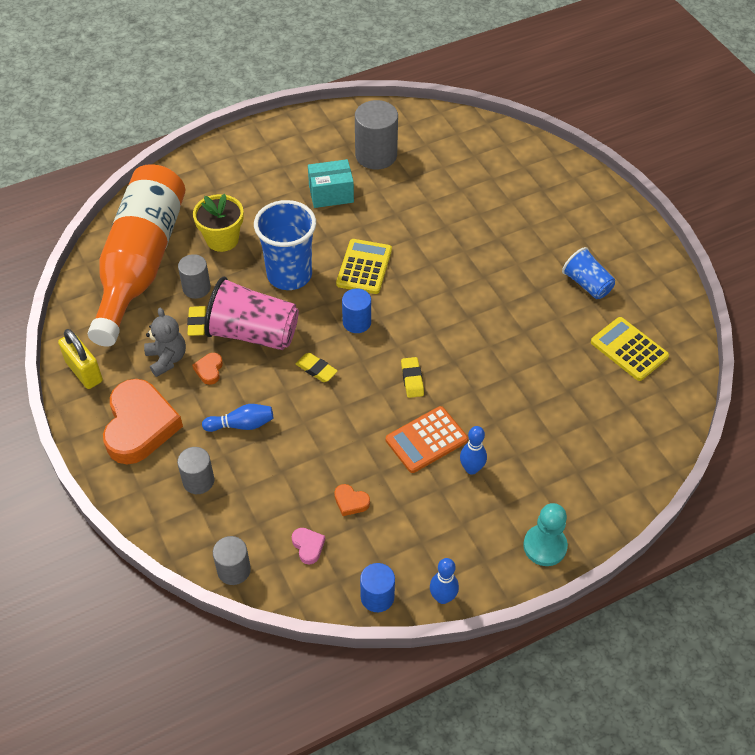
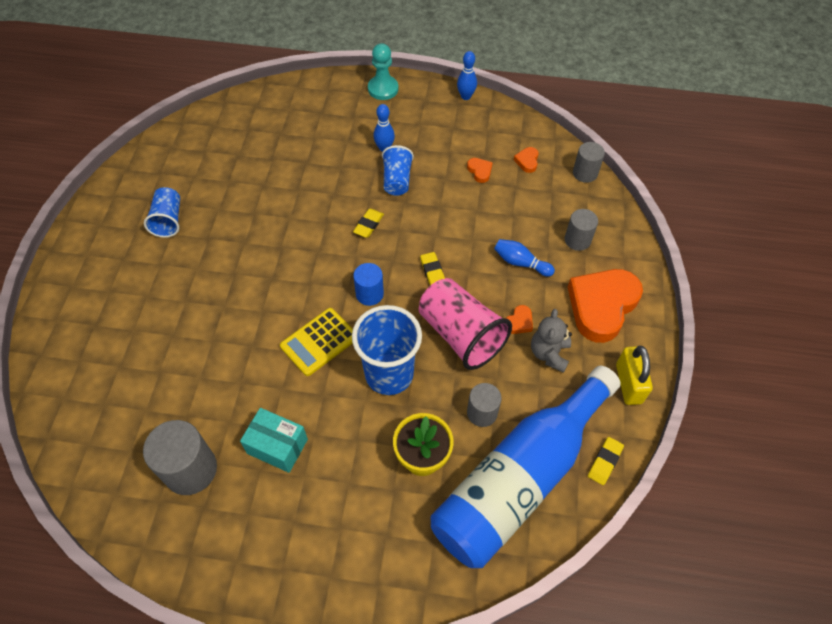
camera: 145 degrees left, 5 degrees up
orange bottle [88,164,185,347] -> blue bottle [431,365,621,568]
yellow eraser [187,306,206,336] -> yellow eraser moved to [588,437,624,485]
pink heart [292,528,325,564] -> orange heart [514,147,539,173]
blue cylinder [360,563,395,612] -> none
orange calculator [386,406,468,473] -> blue cup [382,145,414,196]
yellow calculator [591,317,669,381] -> none

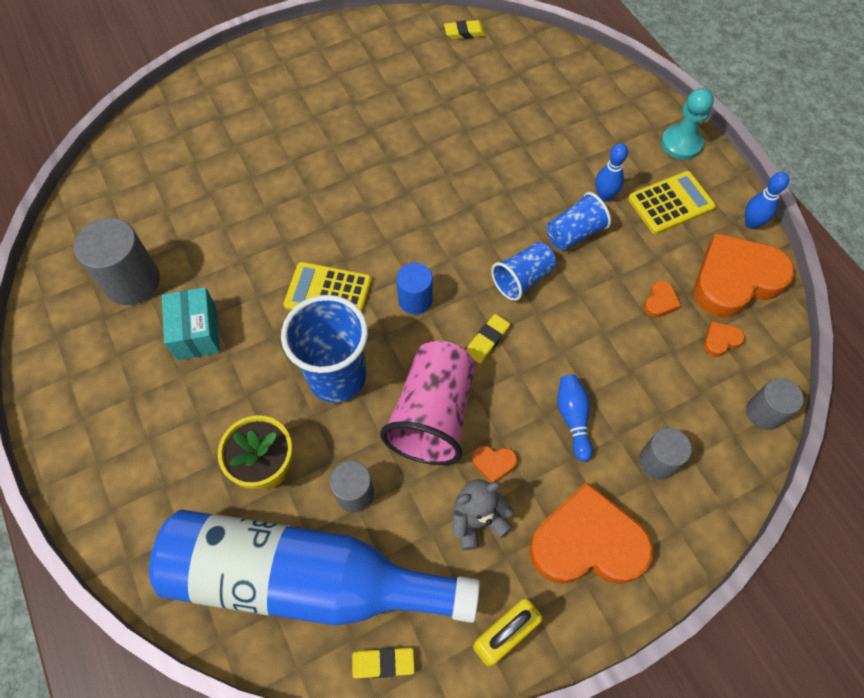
camera: 55 degrees right, 5 degrees up
blue cup [144,187,180,238] -> blue cup moved to [491,242,556,301]
yellow eraser [353,209,384,238] -> yellow eraser moved to [444,20,486,40]
none -> yellow calculator [628,171,716,234]
none -> orange heart [694,233,794,318]

